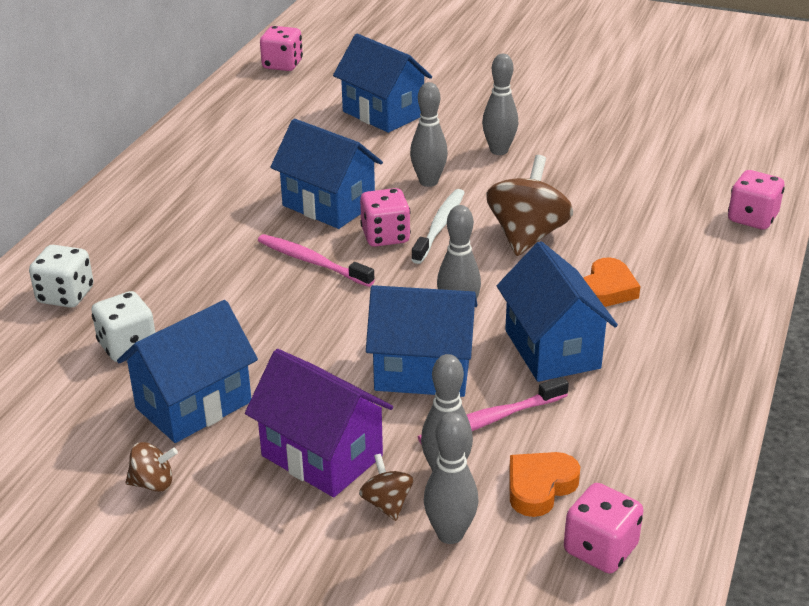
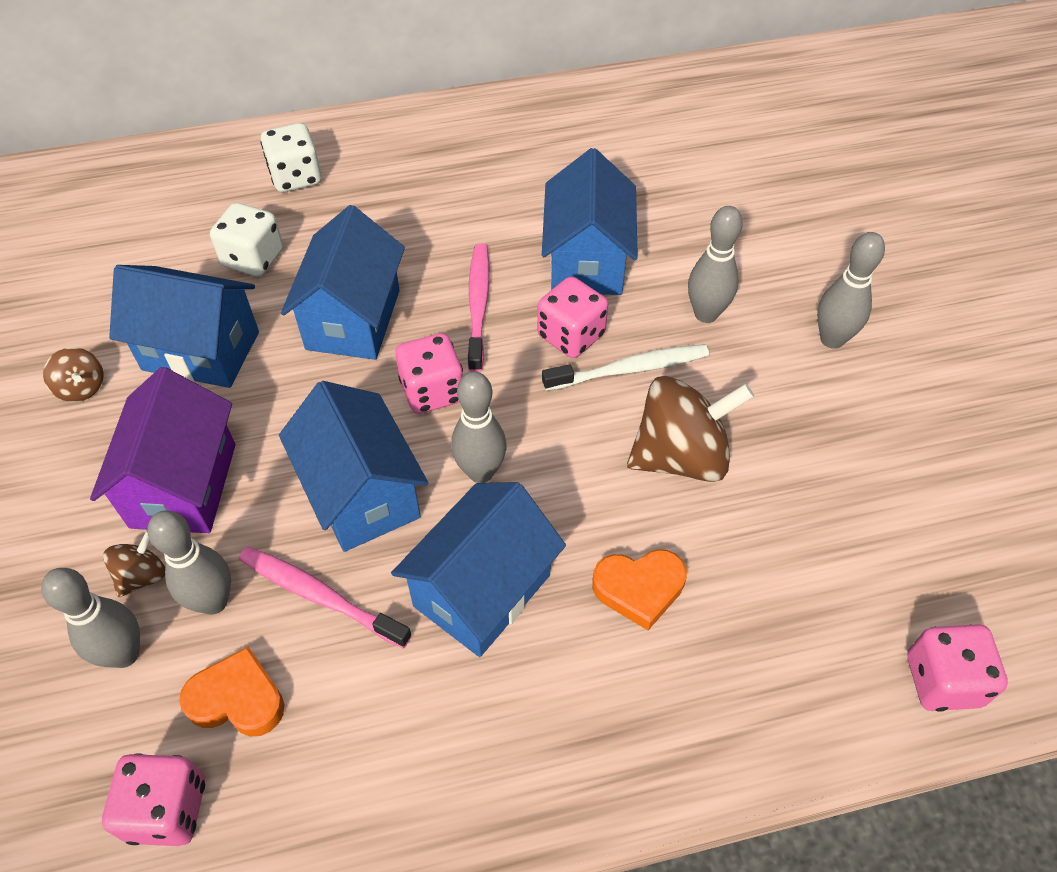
camera: 55 degrees right, 20 degrees up
pink dice [260,26,303,71] -> pink dice moved to [395,333,463,414]
blue house [333,34,432,133] -> blue house moved to [281,205,405,360]

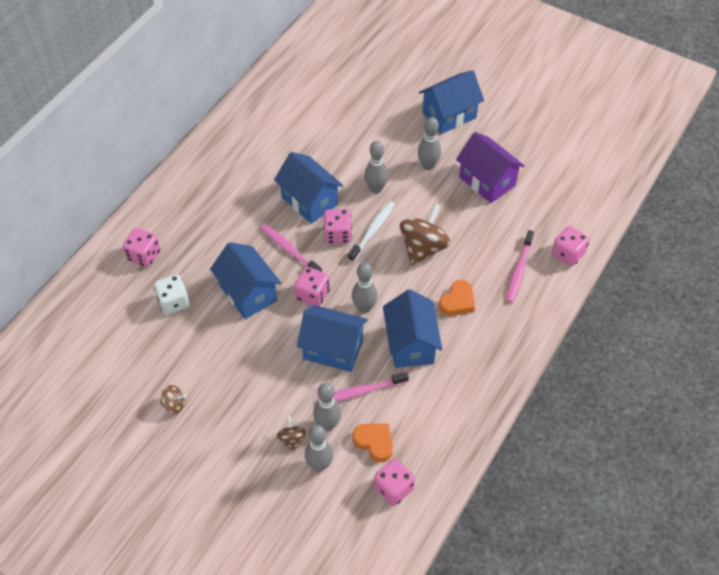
camera: 45 degrees left, 0 degrees up
purple house [90,367,235,533] -> purple house moved to [456,132,525,203]
blue house [109,265,259,388] -> blue house moved to [419,70,484,134]
orange heart [179,647,285,736] -> orange heart turned 75 degrees clockwise [352,424,393,462]
white dice [261,123,322,192] -> pink dice [123,228,160,267]
none -> pink toothbrush [506,230,534,303]

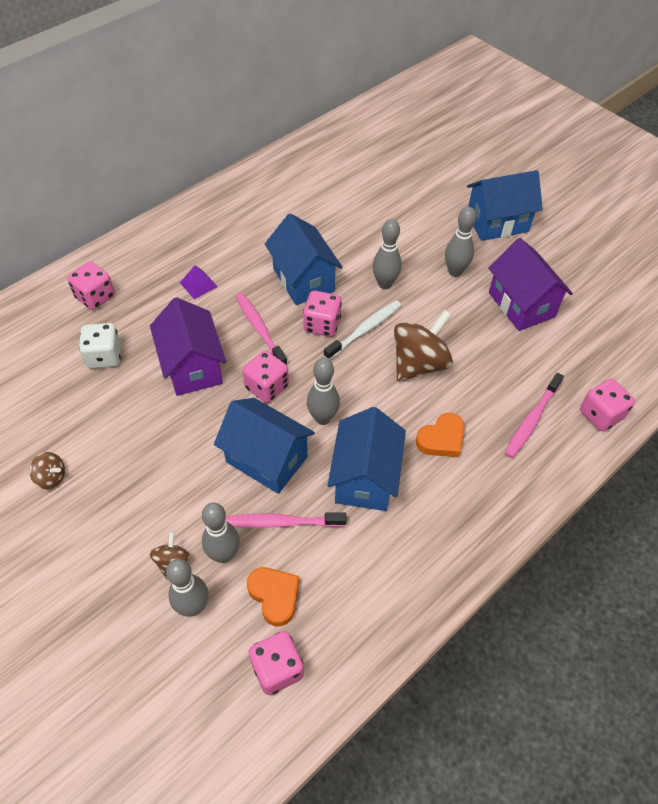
camera: 15 degrees right, 0 degrees up
blue house [210,242,281,319] -> purple house [150,297,226,396]
none -> purple pyramid [180,265,218,299]

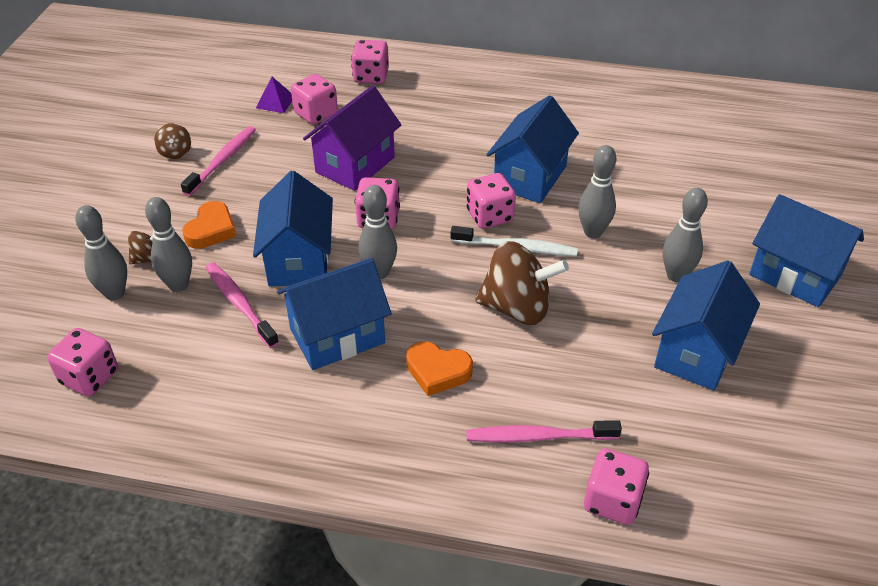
camera: 55 degrees right, 10 degrees down
white dice [79,323,121,369] -> pink dice [291,74,338,124]
purple pyramid [180,265,218,299] -> purple pyramid moved to [256,77,292,113]
pink toothbrush [236,293,287,365] -> pink toothbrush moved to [181,126,256,196]
orange heart [247,567,299,626] -> orange heart moved to [182,201,236,249]
purple house [488,238,573,331] -> blue house [652,261,760,391]

